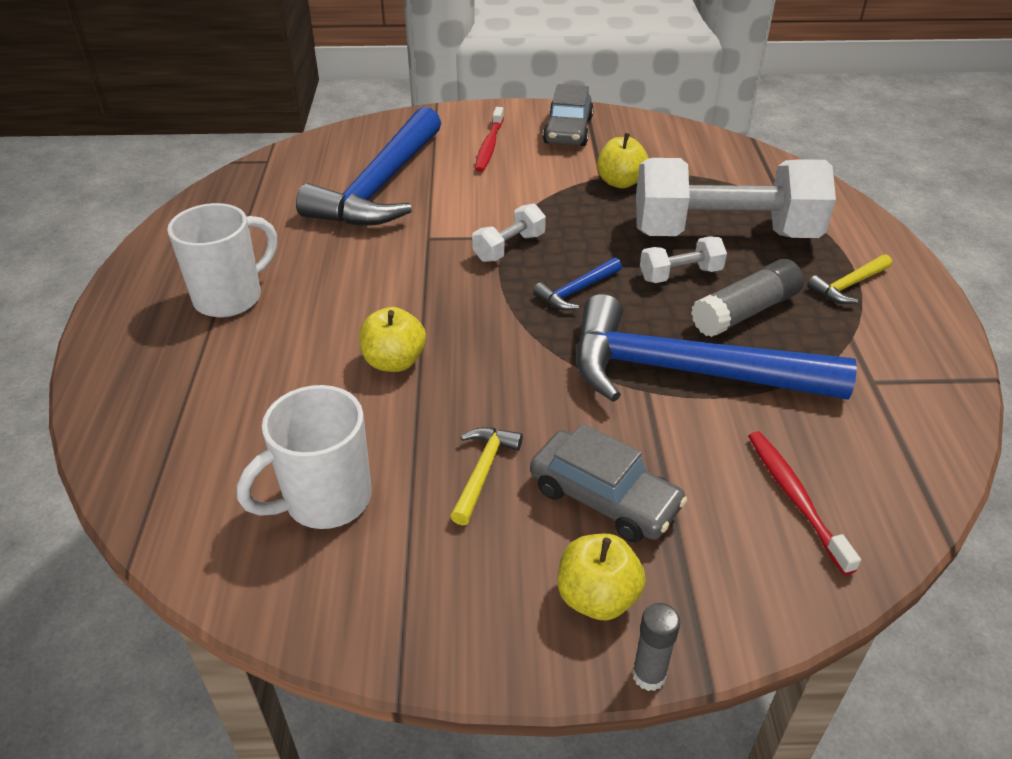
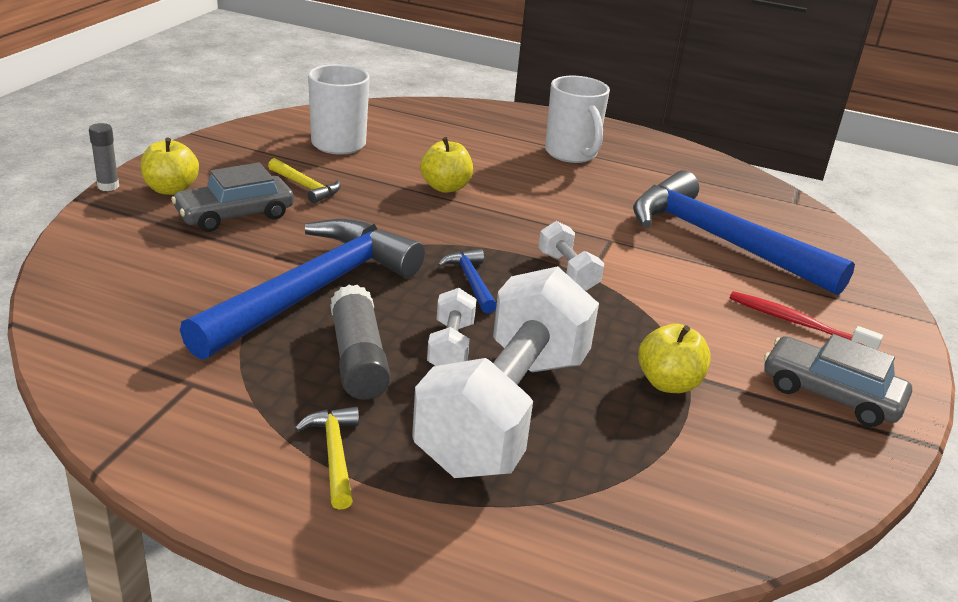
camera: 110 degrees right, 10 degrees down
red toothbrush [748,431,861,575] -> none

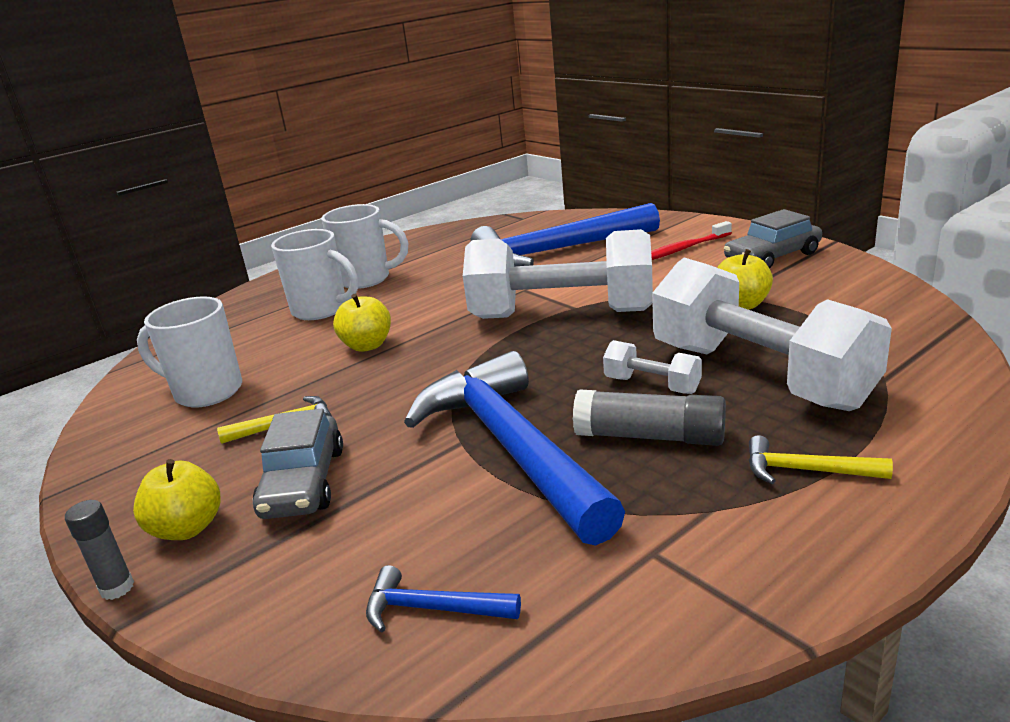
camera: 55 degrees left, 5 degrees down
blue hammer [438,249,497,313] -> blue hammer moved to [366,565,521,633]
white dumbbell [538,221,604,291] -> white dumbbell [463,229,653,319], size x2.37
none -> white mug [271,229,358,320]

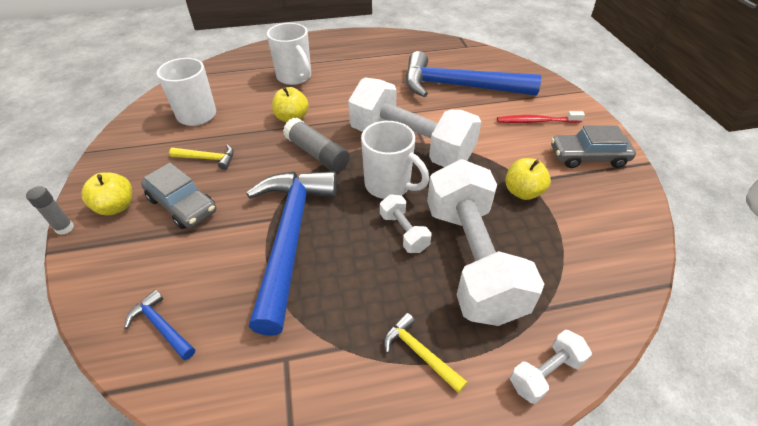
camera: 25 degrees right, 20 degrees up
grey car [253,409,343,519] -> grey car turned 75 degrees counterclockwise [141,163,216,229]
white mug [322,204,408,289] -> white mug moved to [361,121,429,199]
grey glue stick [573,389,726,446] -> grey glue stick moved to [283,118,350,172]
none -> white dumbbell [510,329,592,404]

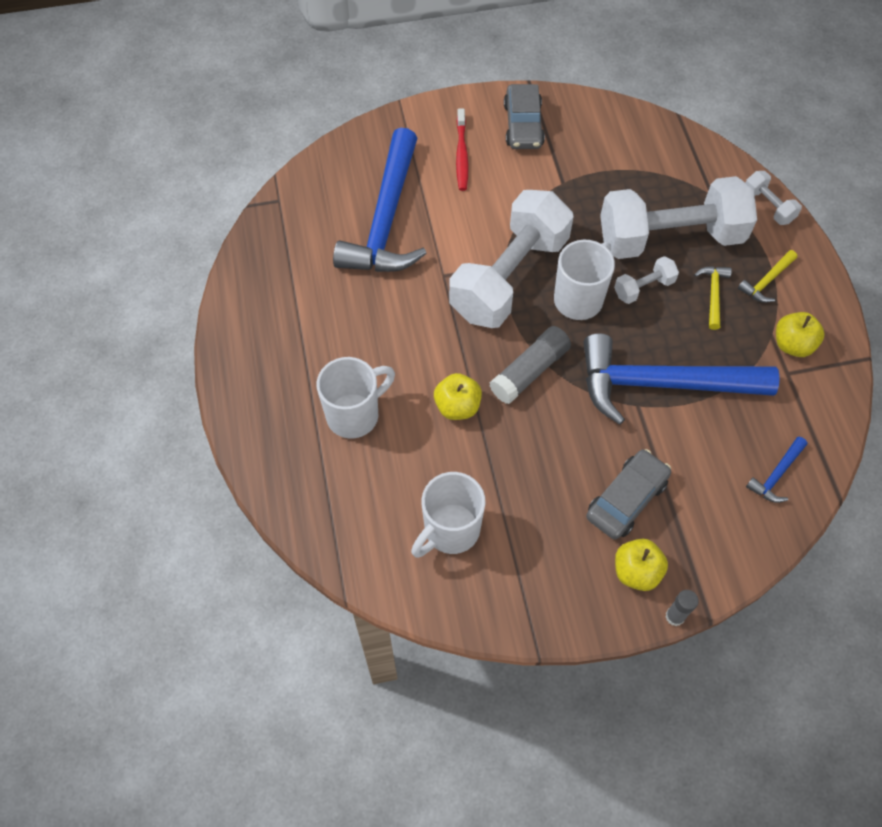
camera: 90 degrees left, 15 degrees up
yellow hammer [169,145,234,170] -> yellow hammer moved to [694,266,732,330]
yellow apple [505,158,551,200] -> yellow apple moved to [776,312,824,357]

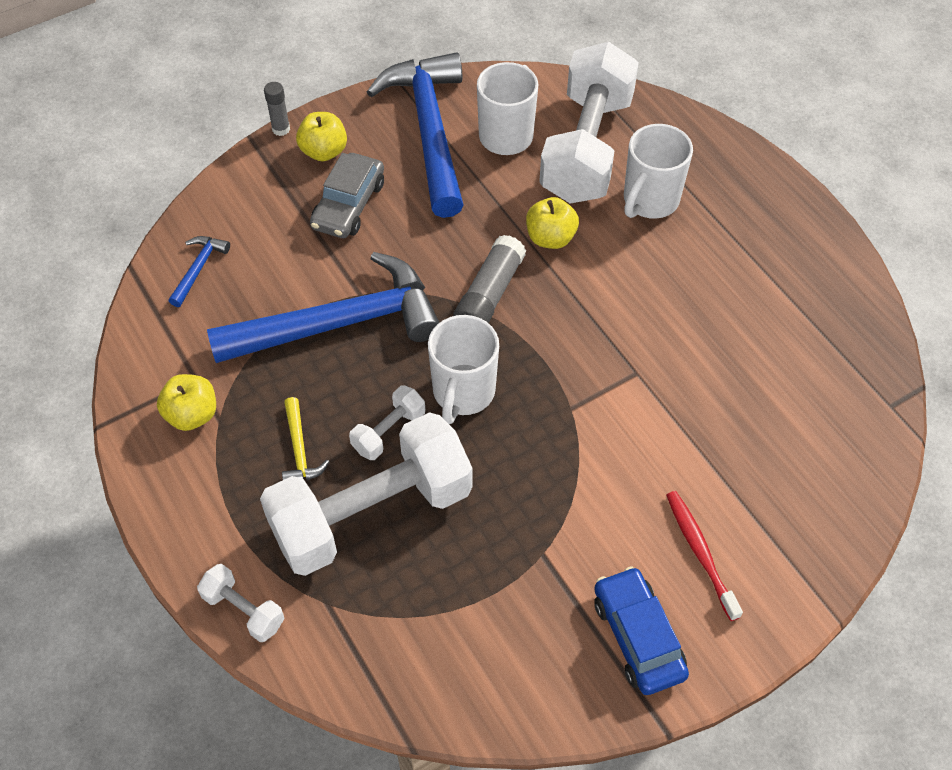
camera: 160 degrees right, 5 degrees down
blue hammer [333,128,427,272] -> blue hammer moved to [367,52,464,218]
white dumbbell [449,190,574,328] -> white dumbbell moved to [539,42,639,203]
grey car [504,84,545,149] -> blue car [594,566,689,695]
yellow hammer [738,250,797,303] -> none

